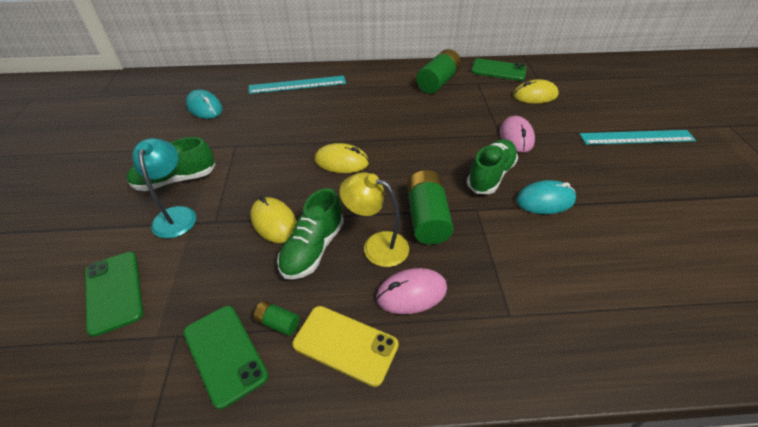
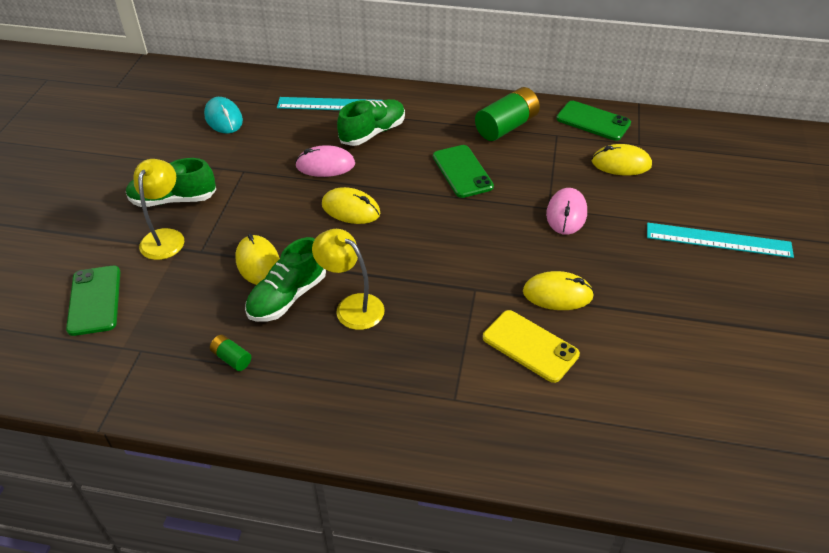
camera: 15 degrees right, 0 degrees up
turquoise lamp [132,138,196,238] -> yellow lamp [133,159,184,260]
green phone [183,306,268,409] -> green phone moved to [433,145,494,198]
yellow phone [292,306,399,387] -> yellow phone moved to [483,310,580,383]
pink mouse [376,268,447,314] -> pink mouse moved to [295,145,355,177]
green battery [407,170,454,245] -> none
green shoe [467,139,518,194] -> green shoe moved to [337,99,405,146]
turquoise mouse [516,180,576,214] -> yellow mouse [523,271,594,310]

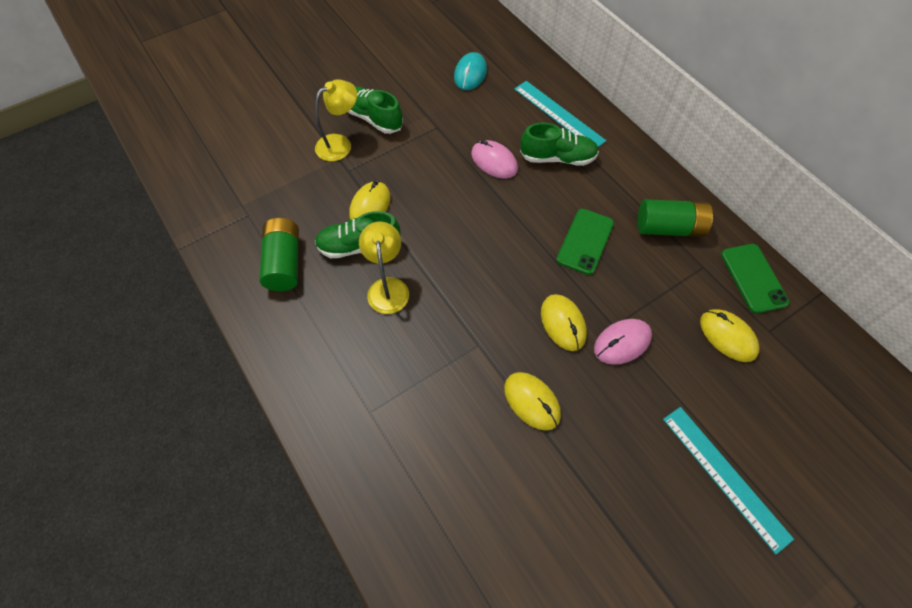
camera: 45 degrees right, 15 degrees up
green phone [66,266,120,336] -> none
green battery [210,335,251,371] -> green battery [260,218,299,291], size x2.08
yellow mouse [322,187,381,224] -> yellow mouse moved to [541,294,587,351]
yellow phone [483,310,580,383] -> none

